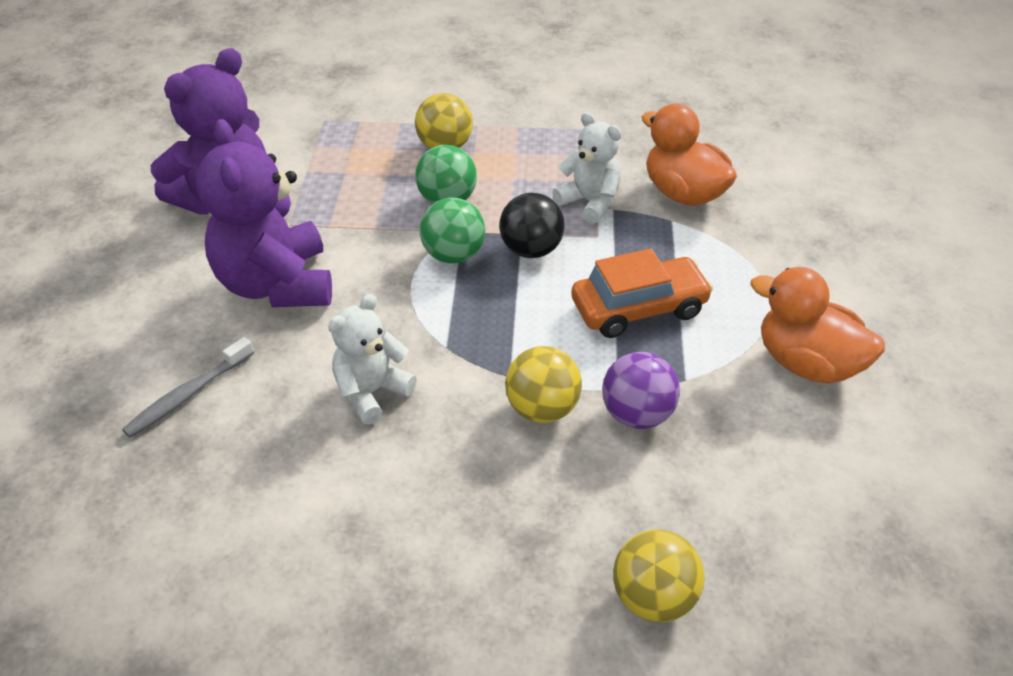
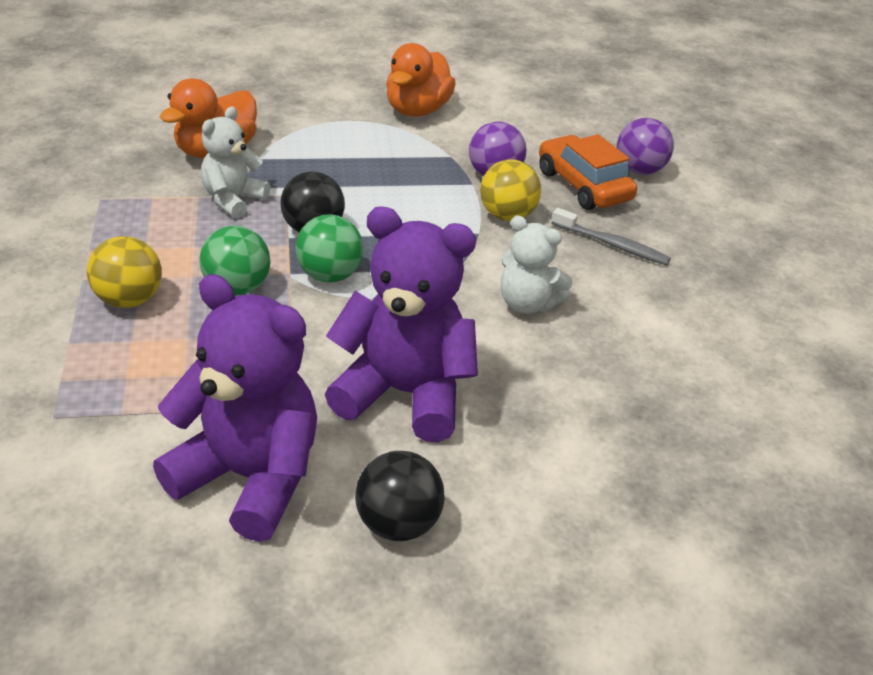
camera: 105 degrees left, 5 degrees down
grey toothbrush [122,337,254,438] -> grey toothbrush moved to [552,208,671,265]
purple teddy bear [196,119,332,307] -> purple teddy bear turned 135 degrees counterclockwise [325,206,478,442]
orange car [571,248,713,338] -> orange car moved to [539,134,637,210]
yellow ball [613,529,705,622] -> purple ball [617,118,674,175]
none -> black ball [355,451,445,541]

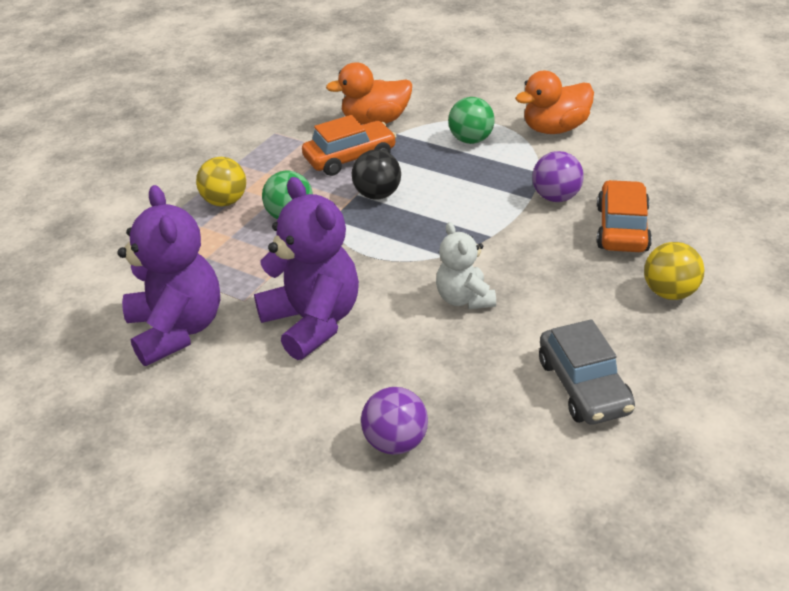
camera: 45 degrees right, 0 degrees up
white teddy bear [201,106,270,219] -> orange car [302,115,397,176]
green ball [296,215,364,282] -> green ball moved to [448,97,495,144]
black ball [355,451,445,541] -> none
yellow ball [480,159,541,221] -> yellow ball moved to [644,242,704,300]
grey toothbrush [552,208,671,265] -> none
purple ball [617,118,674,175] -> purple ball moved to [361,387,428,455]
none -> grey car [539,319,635,425]

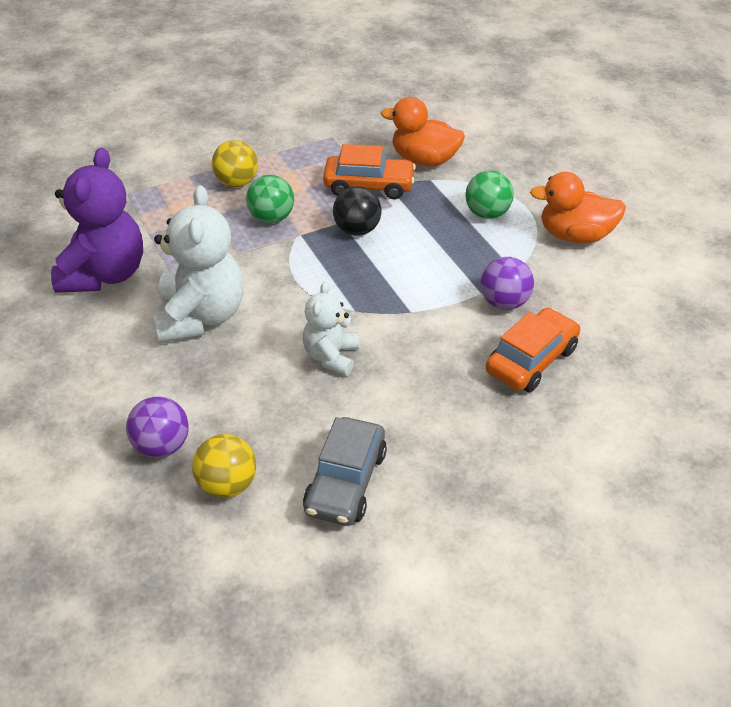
camera: 30 degrees right, 5 degrees up
purple teddy bear [254,177,359,360] -> white teddy bear [153,185,244,343]
yellow ball [644,242,704,300] -> yellow ball moved to [192,434,256,498]

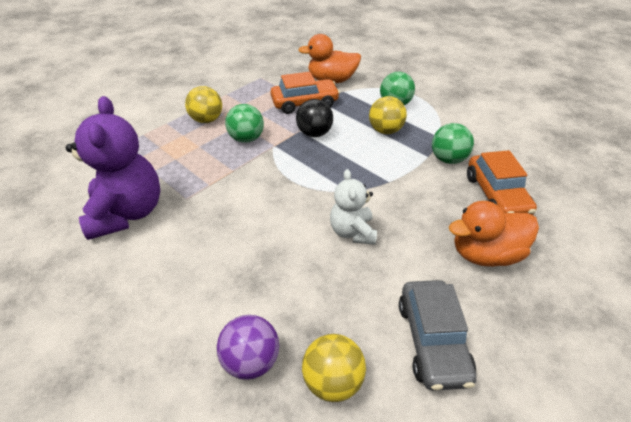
camera: 20 degrees left, 0 degrees up
white teddy bear [153,185,244,343] -> none
purple ball [481,257,534,310] -> green ball [432,123,474,164]
orange car [486,308,580,392] -> orange car turned 150 degrees clockwise [467,150,537,215]
orange duck [530,172,626,243] -> orange duck moved to [449,201,539,267]
none -> yellow ball [369,96,407,134]

